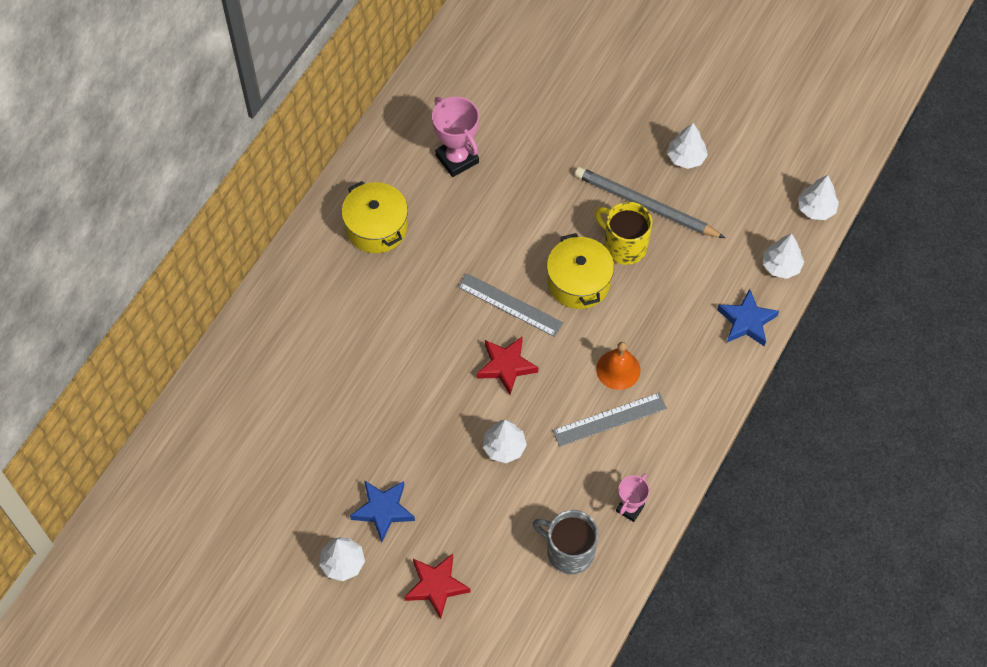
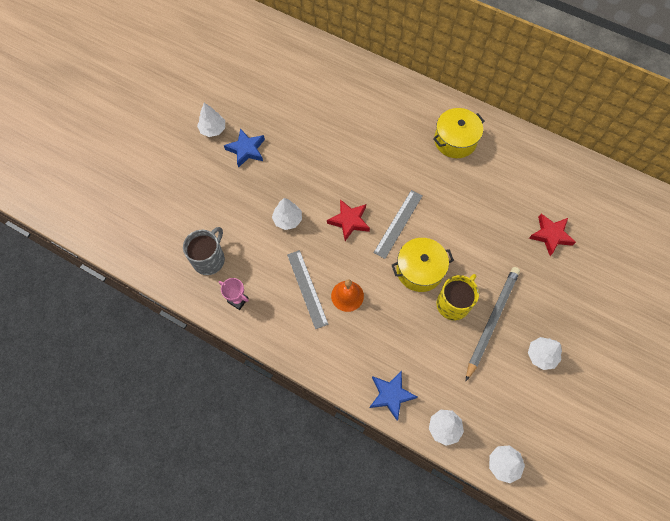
camera: 90 degrees right, 5 degrees up
red star [405,554,470,619] -> red star moved to [529,214,576,256]
pink trophy [432,97,479,177] -> none

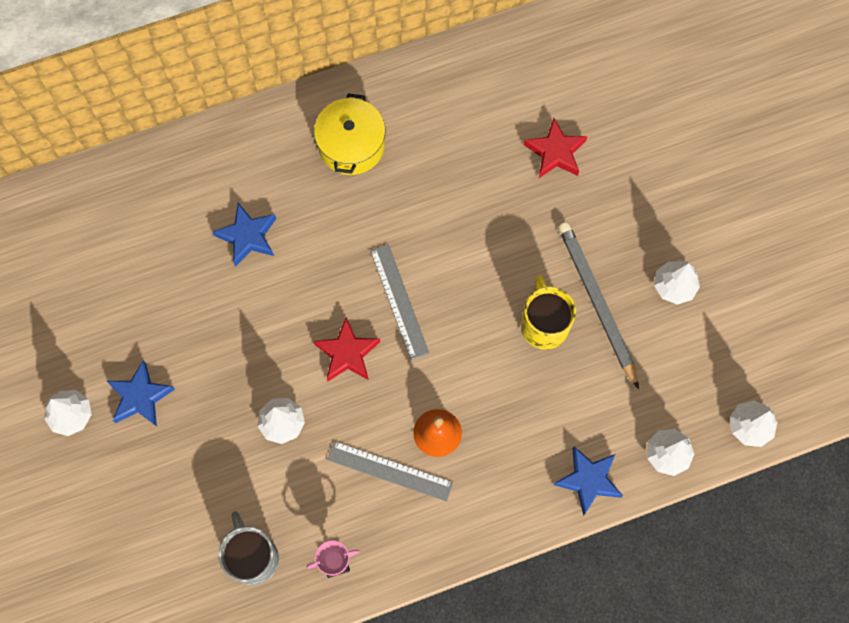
camera: 50 degrees left, 5 degrees up
yellow pot [392,238,454,292] -> none
none -> blue star [213,203,276,267]

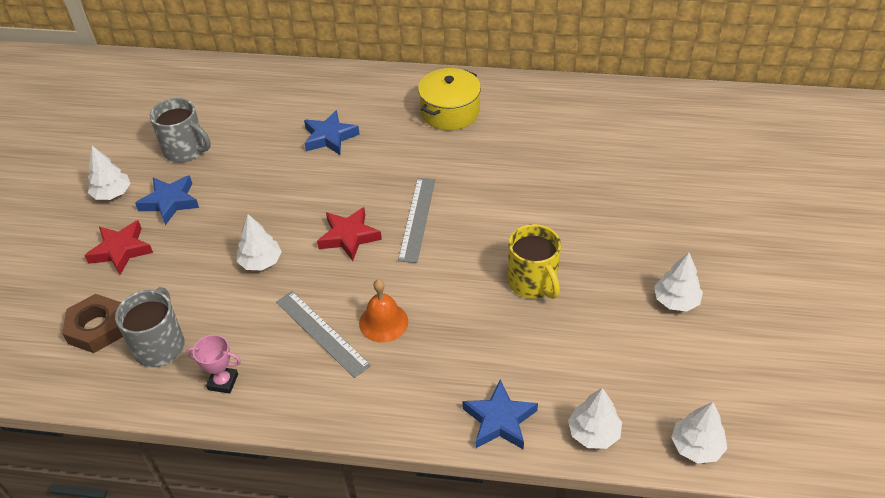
camera: 30 degrees right, 25 degrees down
yellow mug [521,275,576,350] -> yellow mug turned 135 degrees clockwise [508,224,561,299]
red star [524,118,587,178] -> red star moved to [84,220,153,275]
grey pencil [558,222,639,389] -> none
none -> brown nut [62,294,123,353]
none -> grey mug [150,98,211,163]

